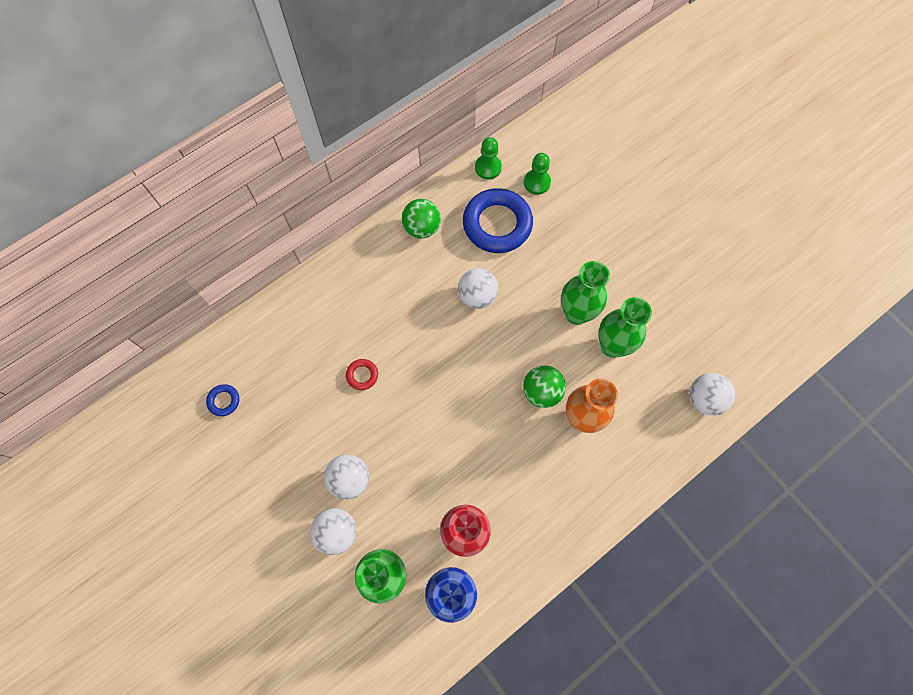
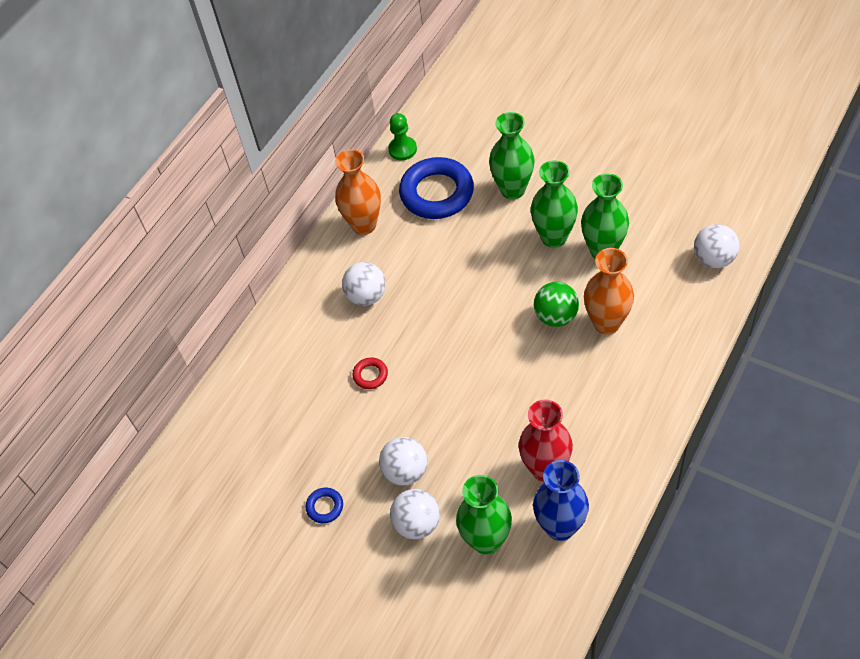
camera: 15 degrees left, 15 degrees down
blue ring [206,384,239,416] -> blue ring moved to [306,488,343,523]
green ball [402,199,441,239] -> orange vase [335,149,381,235]
white ball [458,268,499,309] -> white ball moved to [342,262,386,306]
green pawn [524,153,551,195] -> none
none -> green vase [489,112,534,199]

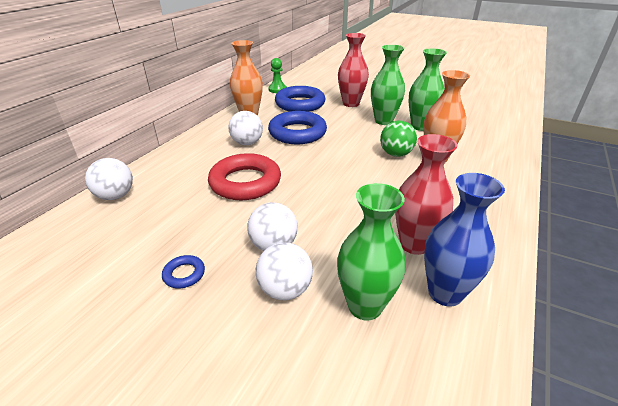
camera: 10 degrees left, 20 degrees down
red ring [352,357,388,389] -> red ring [208,153,281,200], size x2.33
green vase [489,112,534,199] -> red vase [338,33,369,107]
white ball [694,224,739,268] -> white ball moved to [85,158,133,200]
none -> blue ring [268,111,327,145]

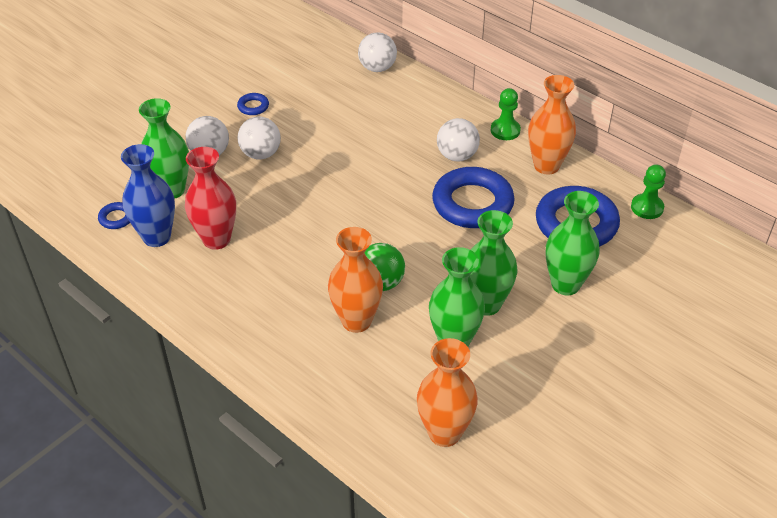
camera: 105 degrees right, 10 degrees up
red ring [208,153,281,200] -> none
red vase [338,33,369,107] -> green vase [546,191,600,295]
none -> blue ring [98,202,130,229]
none -> orange vase [417,338,478,447]
none -> green pawn [491,88,521,140]

